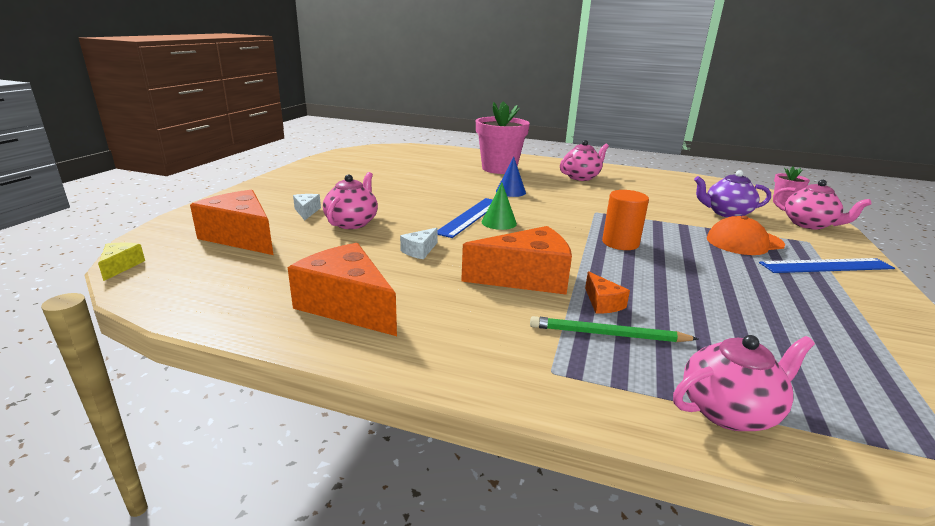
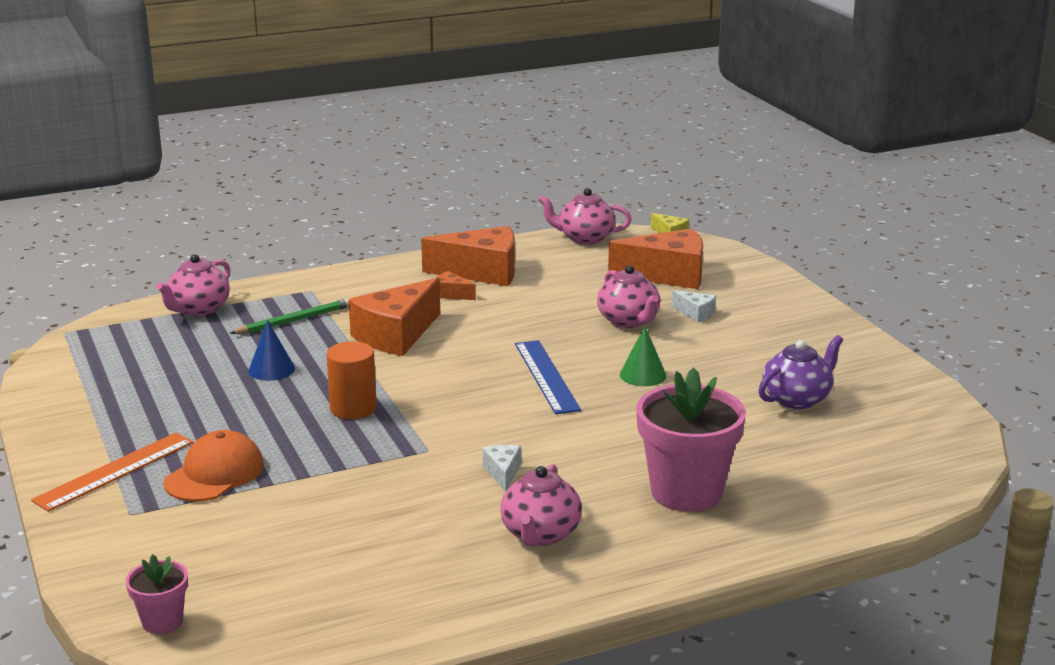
camera: 140 degrees right, 0 degrees up
white cheese [400,228,438,259] -> white cheese moved to [483,445,521,492]
green cone [482,183,517,230] -> green cone moved to [620,326,666,386]
blue cone [496,157,526,197] -> blue cone moved to [248,320,295,381]
orange cheese [585,271,630,313] -> orange cheese moved to [436,271,476,300]
purple teapot [694,170,771,218] -> purple teapot moved to [759,335,843,409]
blue ruler [759,258,895,273] -> orange ruler [31,432,193,512]
pink teapot [773,180,872,230] -> pink teapot moved to [538,188,632,244]

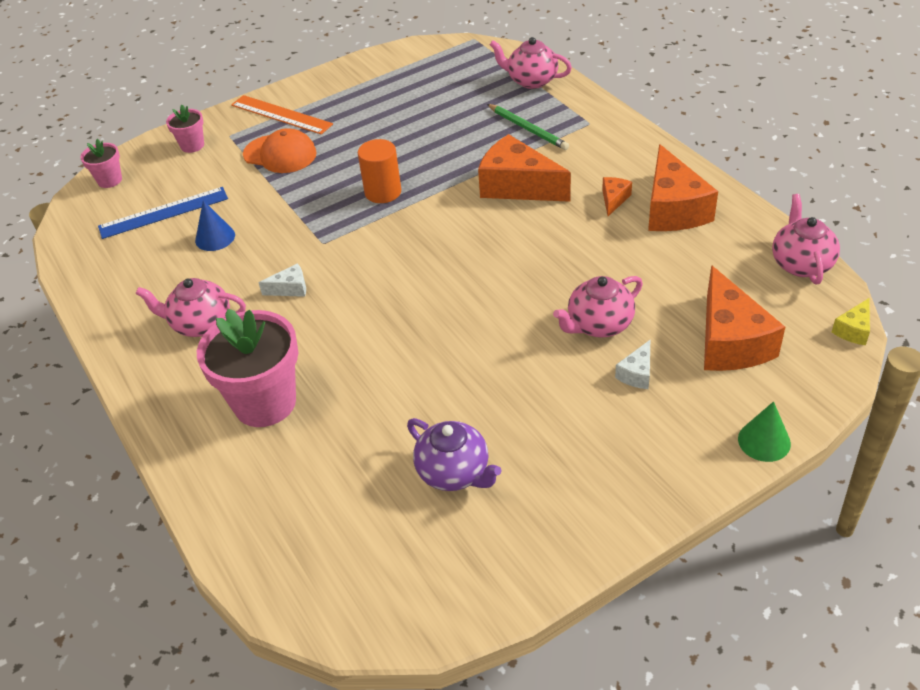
camera: 85 degrees right, 20 degrees up
blue cone [248,320,295,381] -> blue cone moved to [195,200,235,251]
blue ruler [515,340,581,414] -> blue ruler moved to [98,187,228,239]
green cone [620,326,666,386] -> green cone moved to [738,401,791,462]
none -> pink flower pot [166,105,204,153]

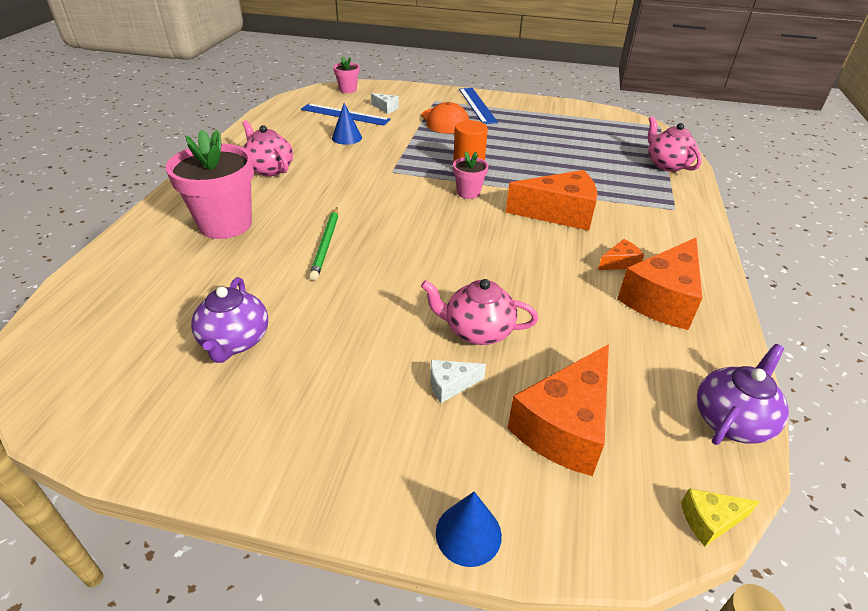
camera: 40 degrees right, 5 degrees down
pink flower pot [166,105,204,153] -> pink flower pot moved to [453,152,488,199]
orange ruler [231,95,333,135] -> blue ruler [459,88,498,124]
white cheese [258,263,306,297] -> white cheese moved to [371,93,399,114]
orange cheese [478,134,571,202] -> orange cheese turned 105 degrees clockwise [506,170,597,231]
green pencil [487,104,569,150] -> green pencil moved to [309,208,338,280]
green cone [738,401,791,462] -> blue cone [436,491,502,567]
pink teapot [772,194,840,285] -> purple teapot [697,344,789,445]

